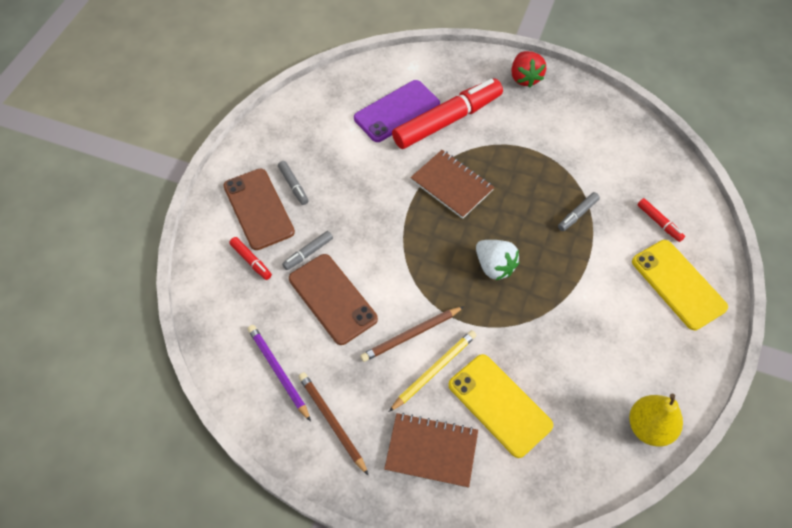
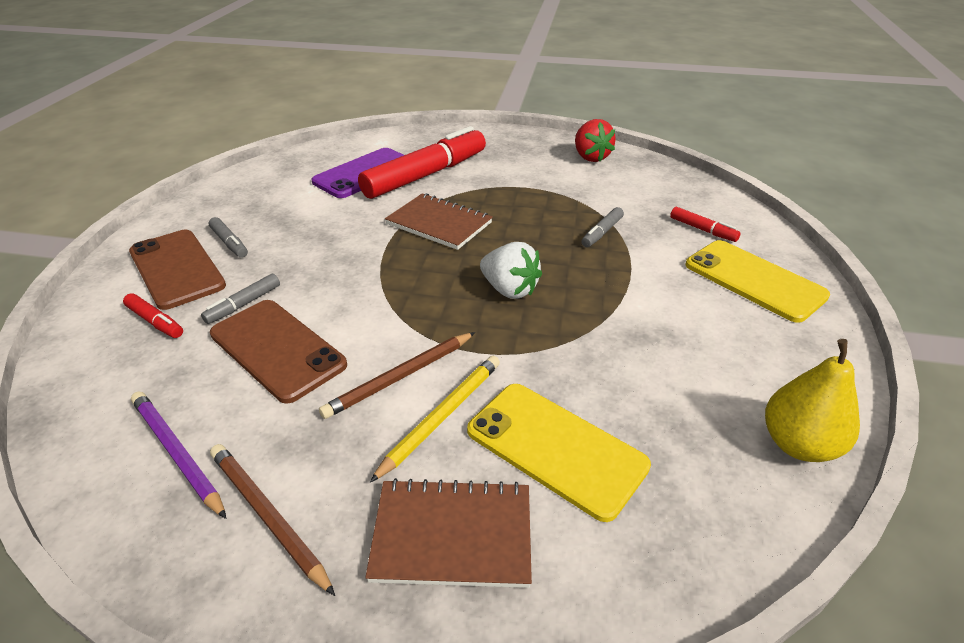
camera: 10 degrees left, 20 degrees down
red strawberry [511,51,546,88] -> red strawberry moved to [575,119,616,162]

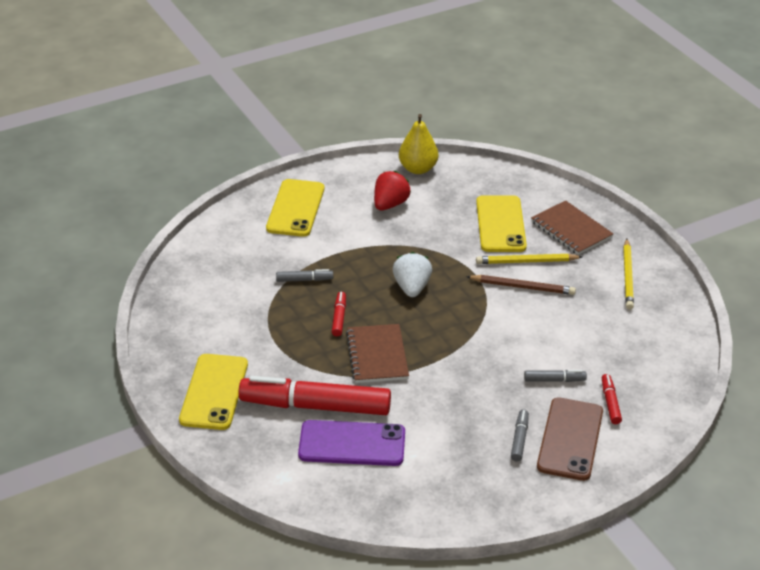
camera: 130 degrees left, 0 degrees up
purple pencil [131,391,226,519] -> none
brown phone [210,300,347,404] -> none
brown pencil [210,444,335,596] -> yellow pencil [623,238,634,310]
red strawberry [575,119,616,162] -> red strawberry moved to [374,171,411,210]
red marker [670,207,741,242] -> red marker moved to [332,292,346,336]
none -> yellow phone [179,354,248,430]

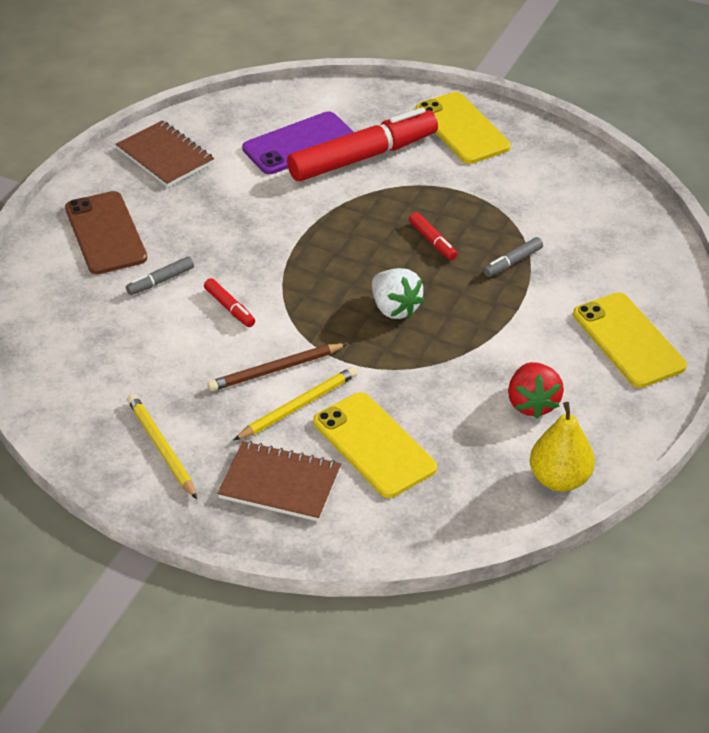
camera: 145 degrees right, 5 degrees up
brown notebook [346,324,409,383] -> brown notebook moved to [115,120,214,187]
grey marker [511,409,529,462] -> none
red marker [602,374,622,424] -> red marker moved to [204,278,255,327]

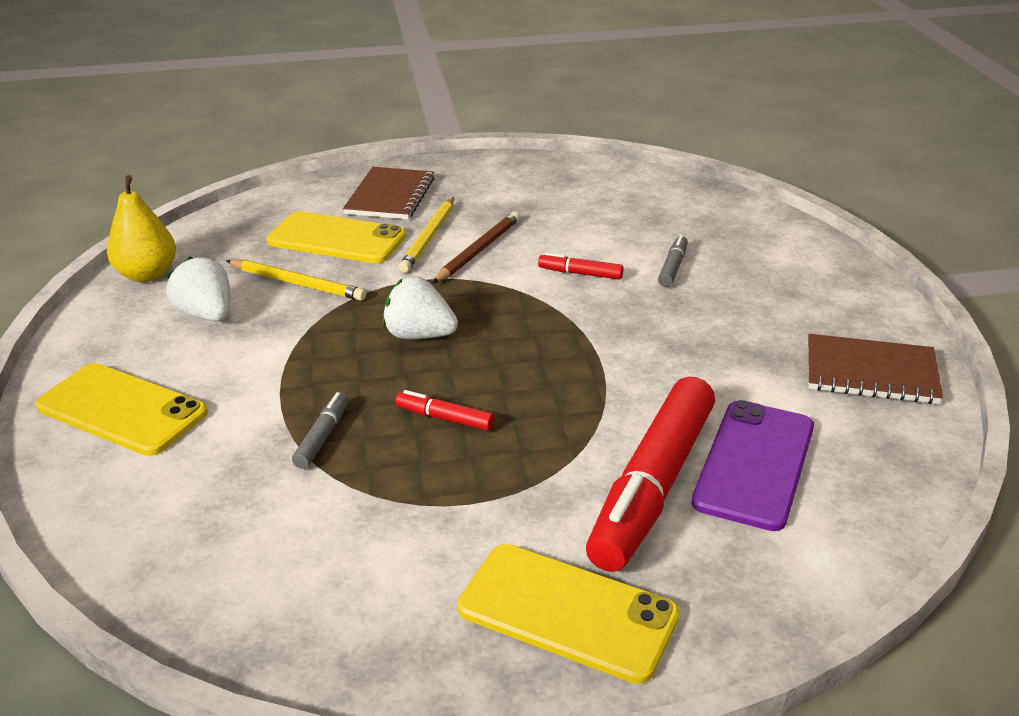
camera: 145 degrees right, 10 degrees down
brown phone [65,191,147,274] -> none
yellow pencil [127,394,197,499] -> yellow pencil moved to [226,260,366,301]
brown notebook [217,441,341,522] -> brown notebook turned 60 degrees counterclockwise [343,167,435,219]
red strawberry [508,362,564,418] -> white strawberry [167,256,230,321]

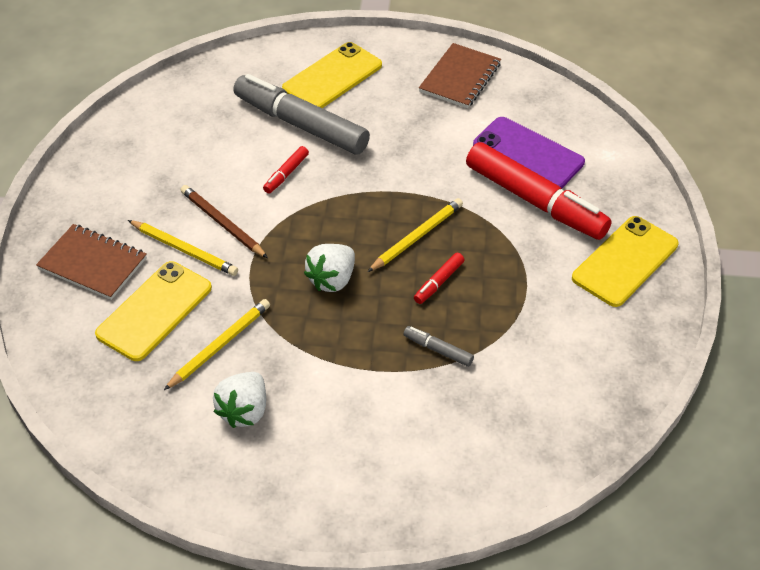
camera: 75 degrees left, 15 degrees up
yellow phone [35,363,208,456] -> yellow phone moved to [282,42,382,108]
yellow pear [107,175,176,282] -> none
white strawberry [167,256,230,321] -> white strawberry turned 45 degrees counterclockwise [213,372,266,428]
grey marker [658,235,688,287] -> grey marker [233,74,370,155], size x2.39
none -> yellow pencil [368,198,463,272]

